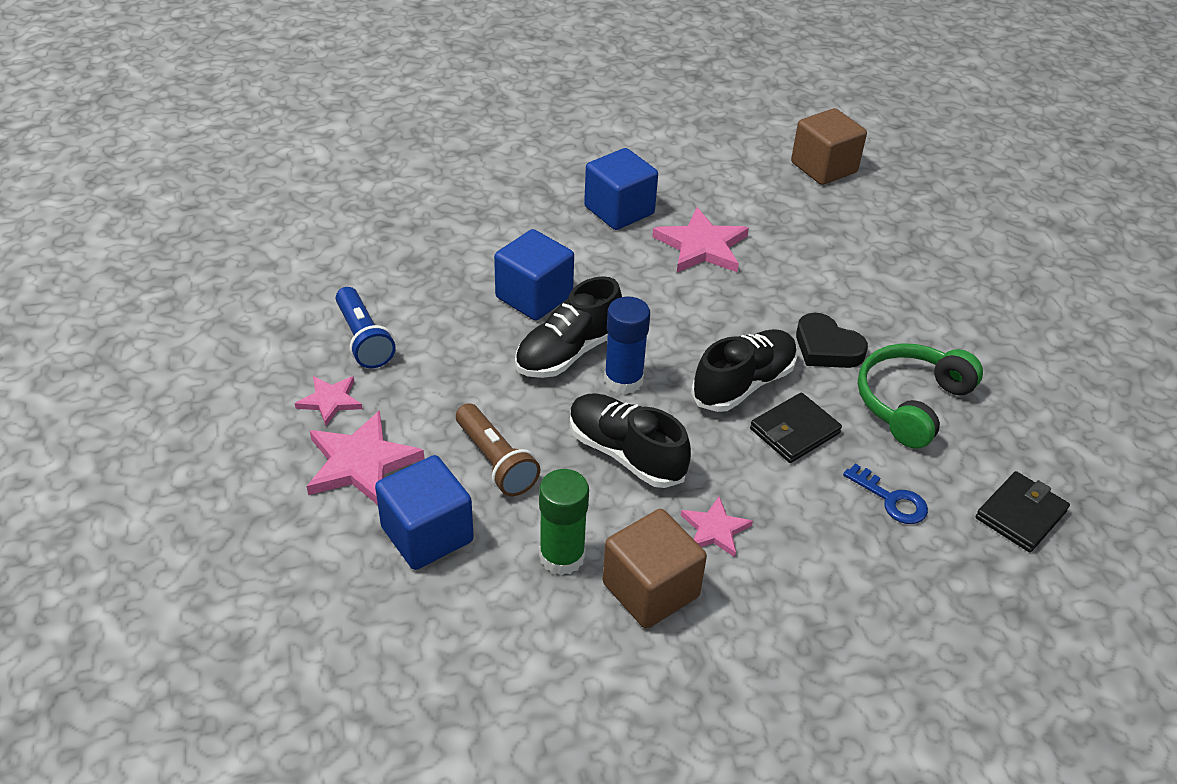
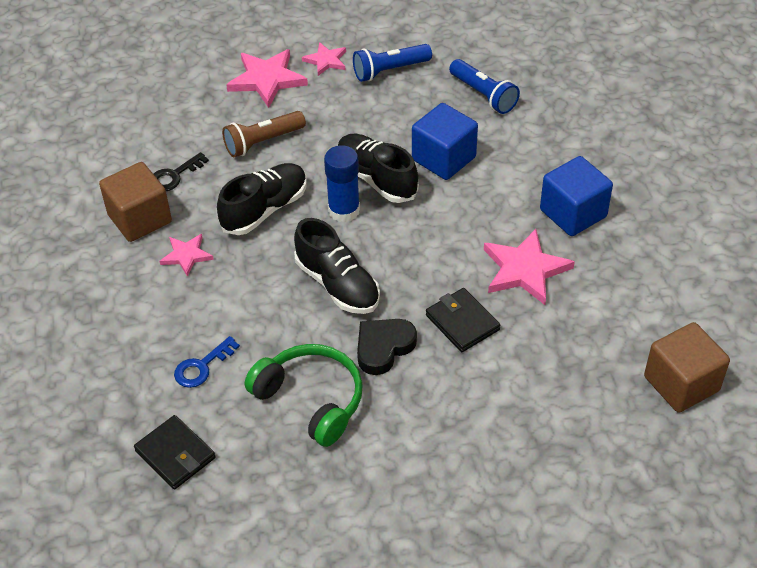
camera: 95 degrees right, 5 degrees up
blue cube [375,455,474,570] -> none
green glue stick [539,469,589,575] -> black key [153,152,209,191]
black wallet [750,392,842,463] -> black wallet moved to [426,288,500,352]
none -> blue flashlight [449,59,520,114]

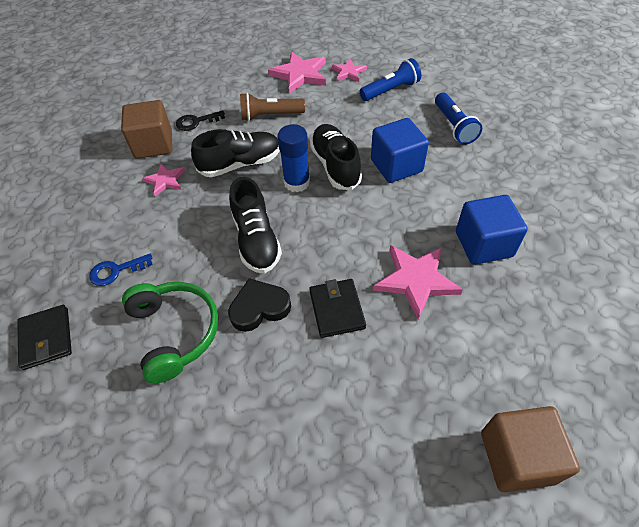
camera: 25 degrees right, 5 degrees up
blue flashlight [353,44,432,82] -> blue flashlight turned 150 degrees clockwise [360,58,421,101]

